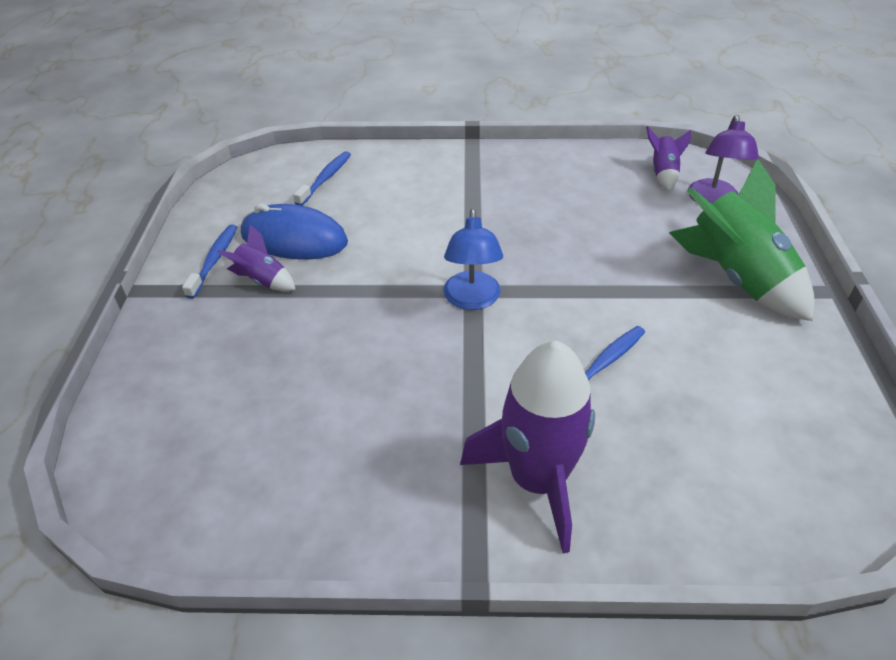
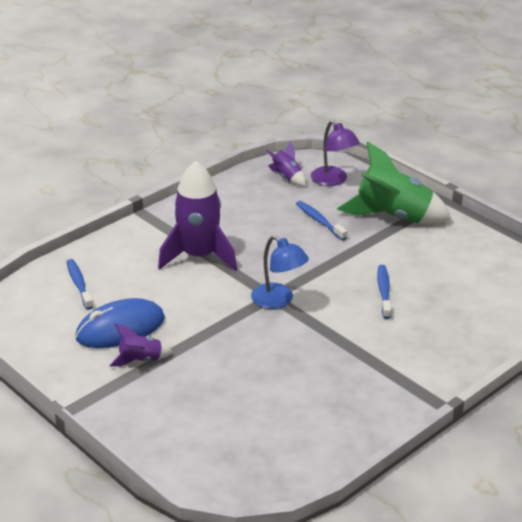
camera: 45 degrees left, 10 degrees down
blue toothbrush [182,224,237,299] -> blue toothbrush moved to [296,201,347,240]
purple rocket [460,341,595,554] -> purple rocket moved to [158,161,237,271]

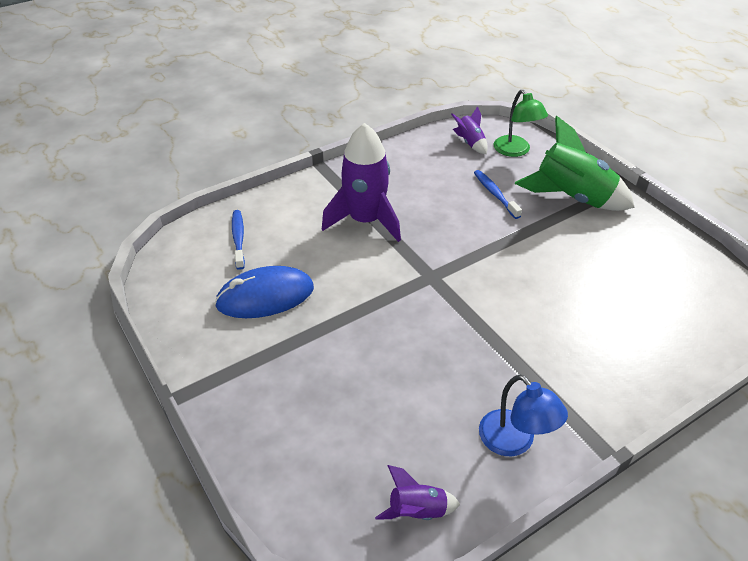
camera: 10 degrees right, 10 degrees up
purple rocket [109,324,172,366] -> purple rocket moved to [375,465,460,520]
blue lamp [251,236,309,309] -> blue lamp moved to [479,374,568,456]
purple lamp [311,120,360,186] -> green lamp [493,90,548,157]
blue toothbrush [377,265,391,319] -> none

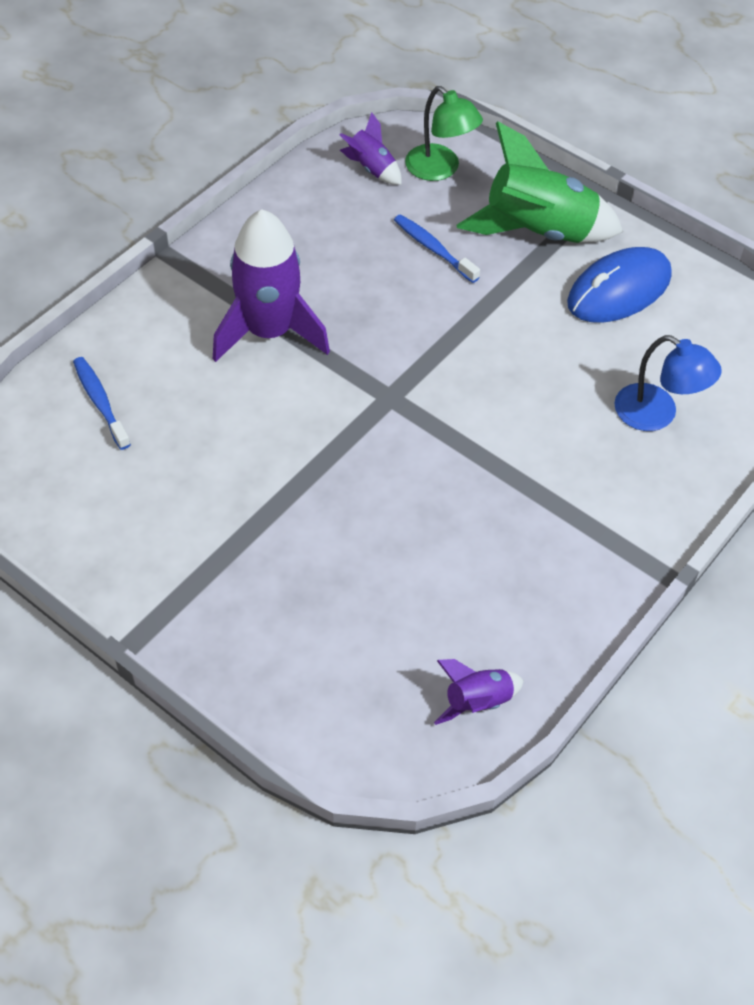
camera: 20 degrees left, 10 degrees up
blue mouse [215,266,314,318] -> blue mouse moved to [567,247,672,323]
blue lamp [479,374,568,456] -> blue lamp moved to [614,335,722,431]

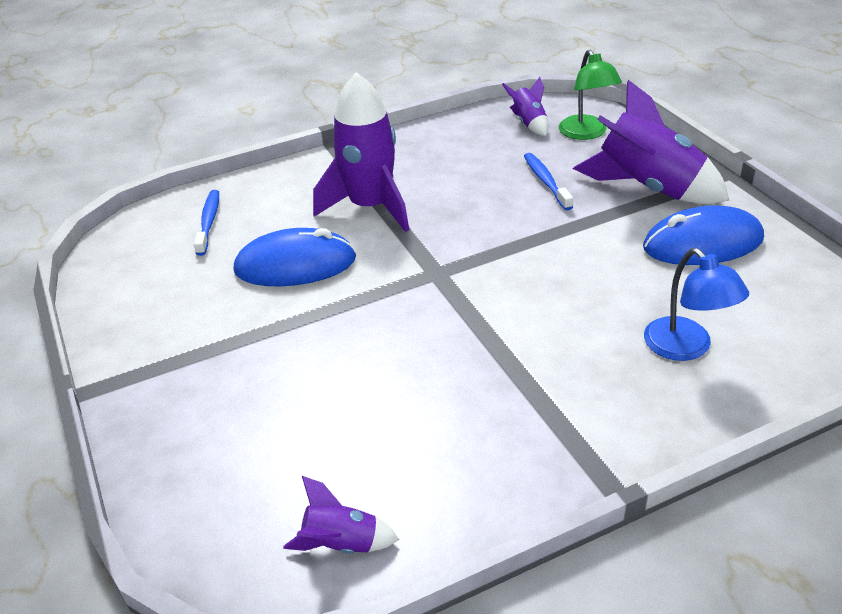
camera: 30 degrees right, 15 degrees down
green rocket [457,122,623,243] -> purple rocket [573,80,729,204]
none -> blue mouse [233,228,356,286]

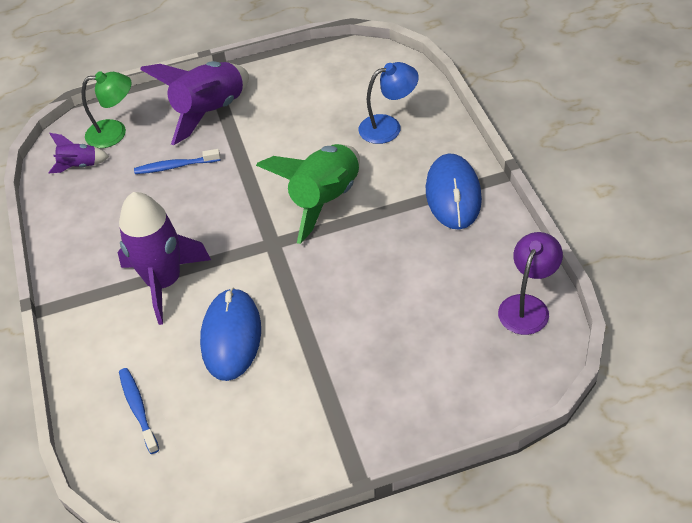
camera: 80 degrees left, 10 degrees up
blue toothbrush [194,190,219,256] -> blue toothbrush turned 60 degrees clockwise [119,368,159,454]
purple rocket [283,476,399,554] -> purple lamp [498,232,563,335]
blue mouse [643,205,764,265] -> blue mouse moved to [426,153,482,230]
none -> green rocket [256,144,360,244]

